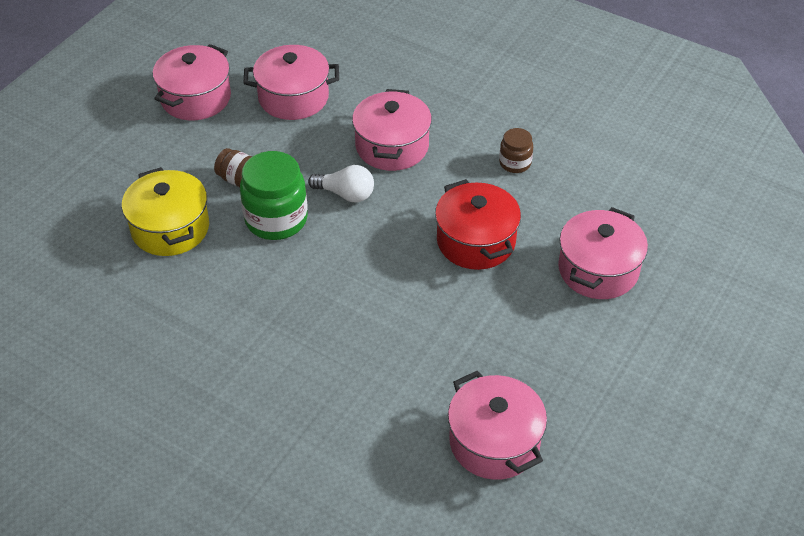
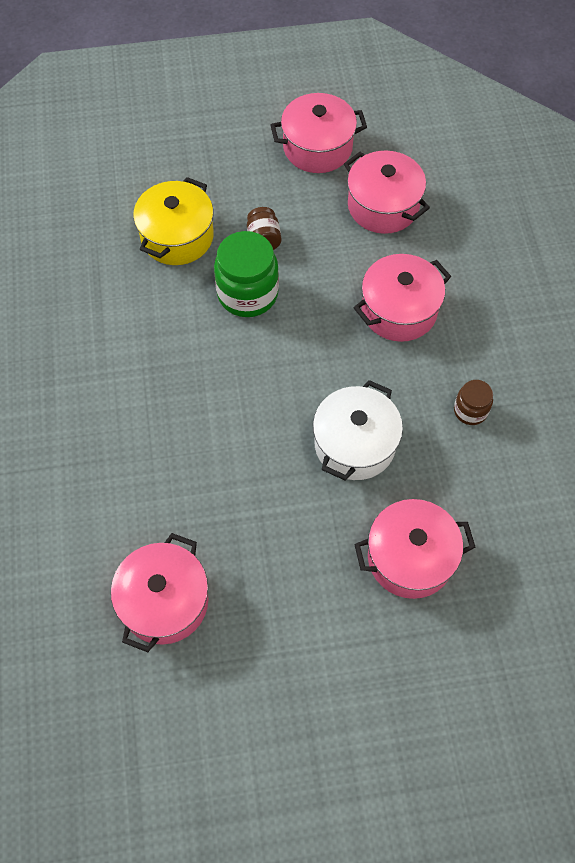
camera: 50 degrees right, 15 degrees up
white light bulb [308,165,374,202] -> none
red pot [435,179,521,270] -> white pot [313,380,403,480]

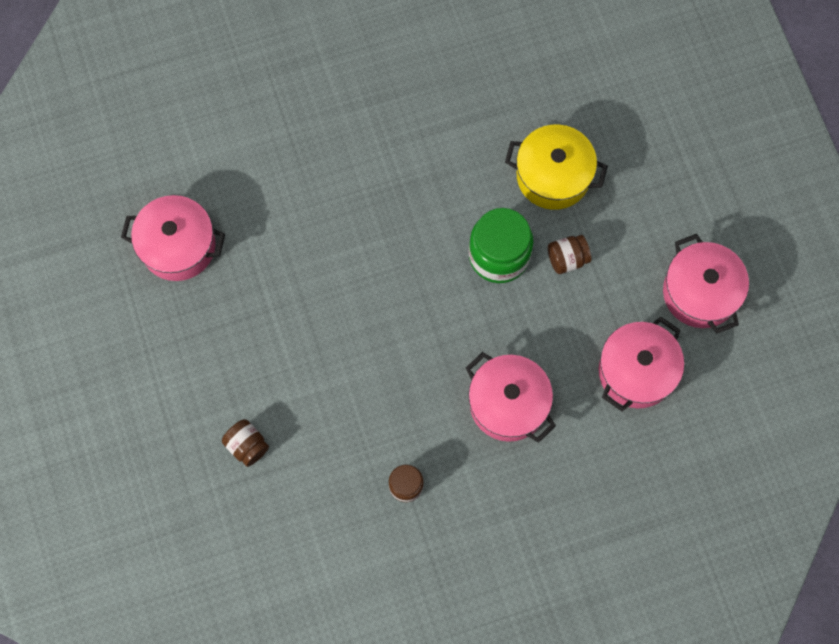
camera: 80 degrees right, 10 degrees up
white pot [313,380,403,480] -> none
pink pot [354,499,475,599] -> brown jar [222,419,269,467]

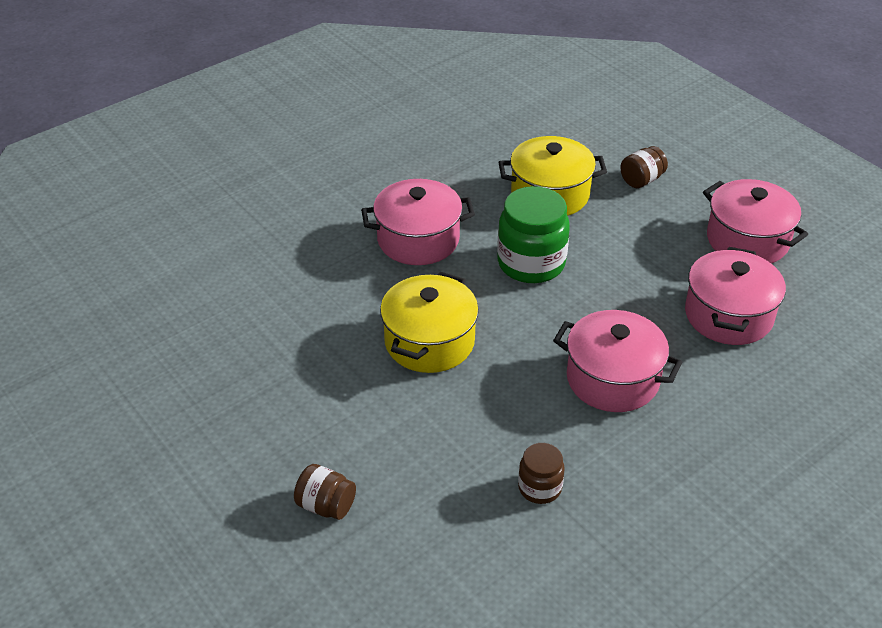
camera: 20 degrees left, 30 degrees down
pink pot [121,195,225,281] -> pink pot moved to [361,179,475,265]
brown jar [548,235,591,274] -> brown jar moved to [621,146,668,188]
none -> yellow pot [380,272,479,373]

